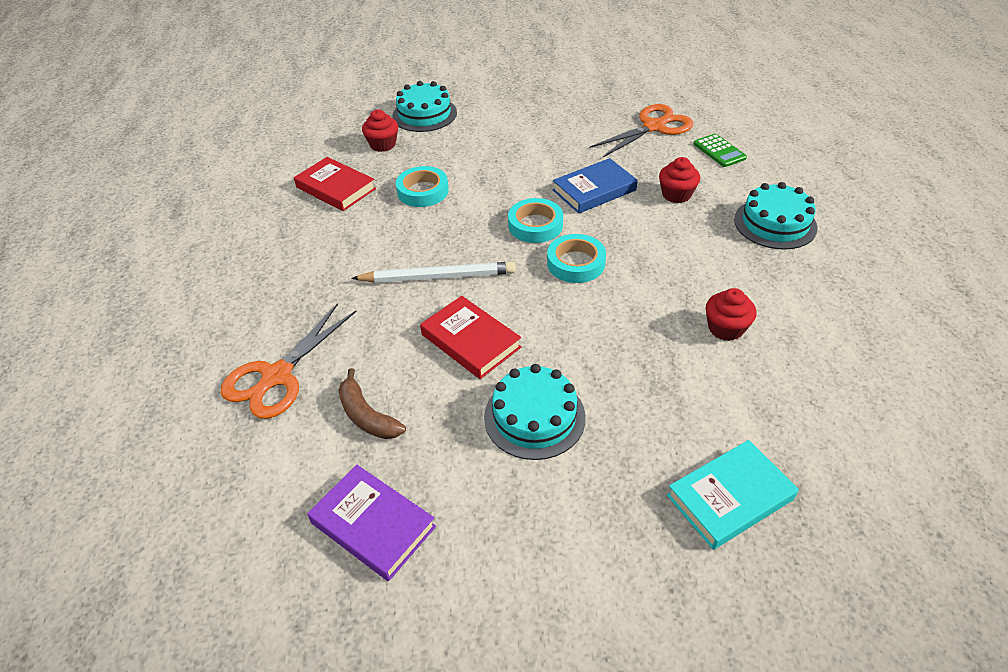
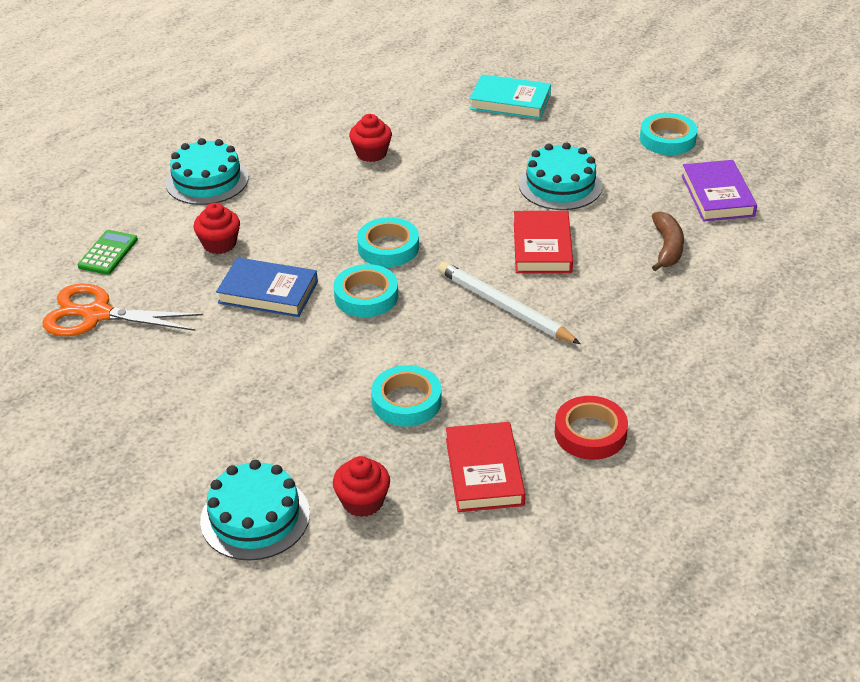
camera: 135 degrees left, 5 degrees down
orange scissors [221,303,357,419] -> none
none -> red tape [555,396,628,460]
none -> turquoise tape [640,113,697,155]

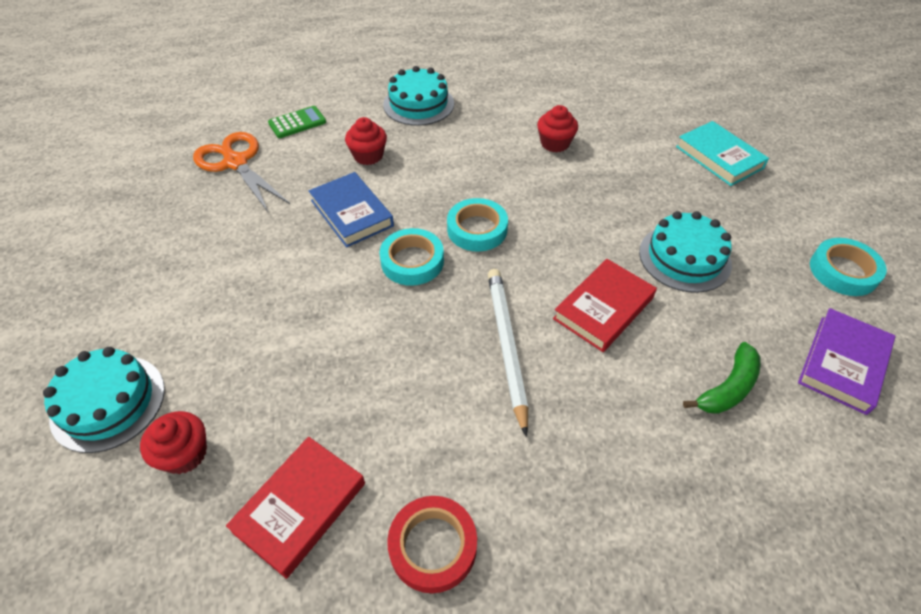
camera: 40 degrees right, 10 degrees up
turquoise tape [371,365,442,426] -> none
brown banana [652,211,684,271] -> green banana [683,342,761,414]

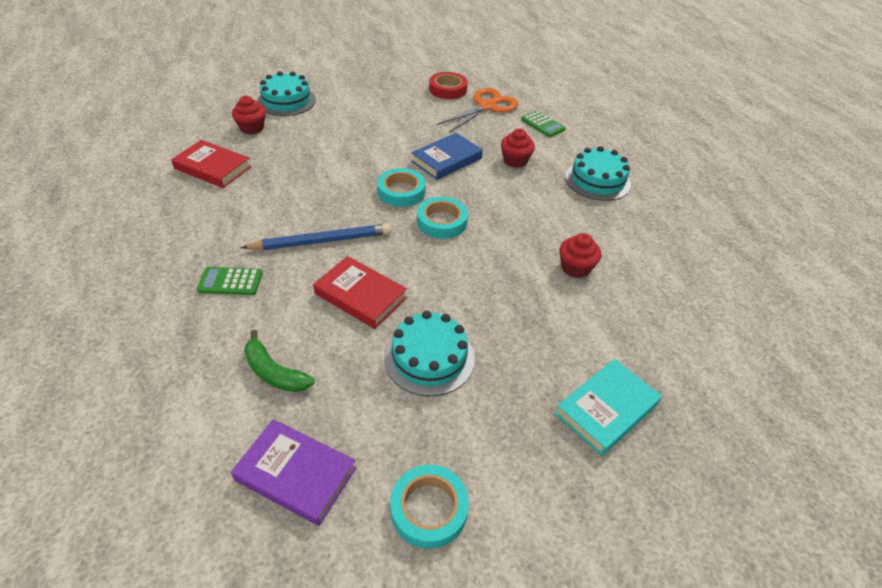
camera: 80 degrees right, 5 degrees down
red tape [387,496,477,593] -> red tape moved to [429,72,468,99]
white pencil [488,269,528,437] -> blue pencil [241,224,391,250]
none -> green calculator [197,267,263,295]

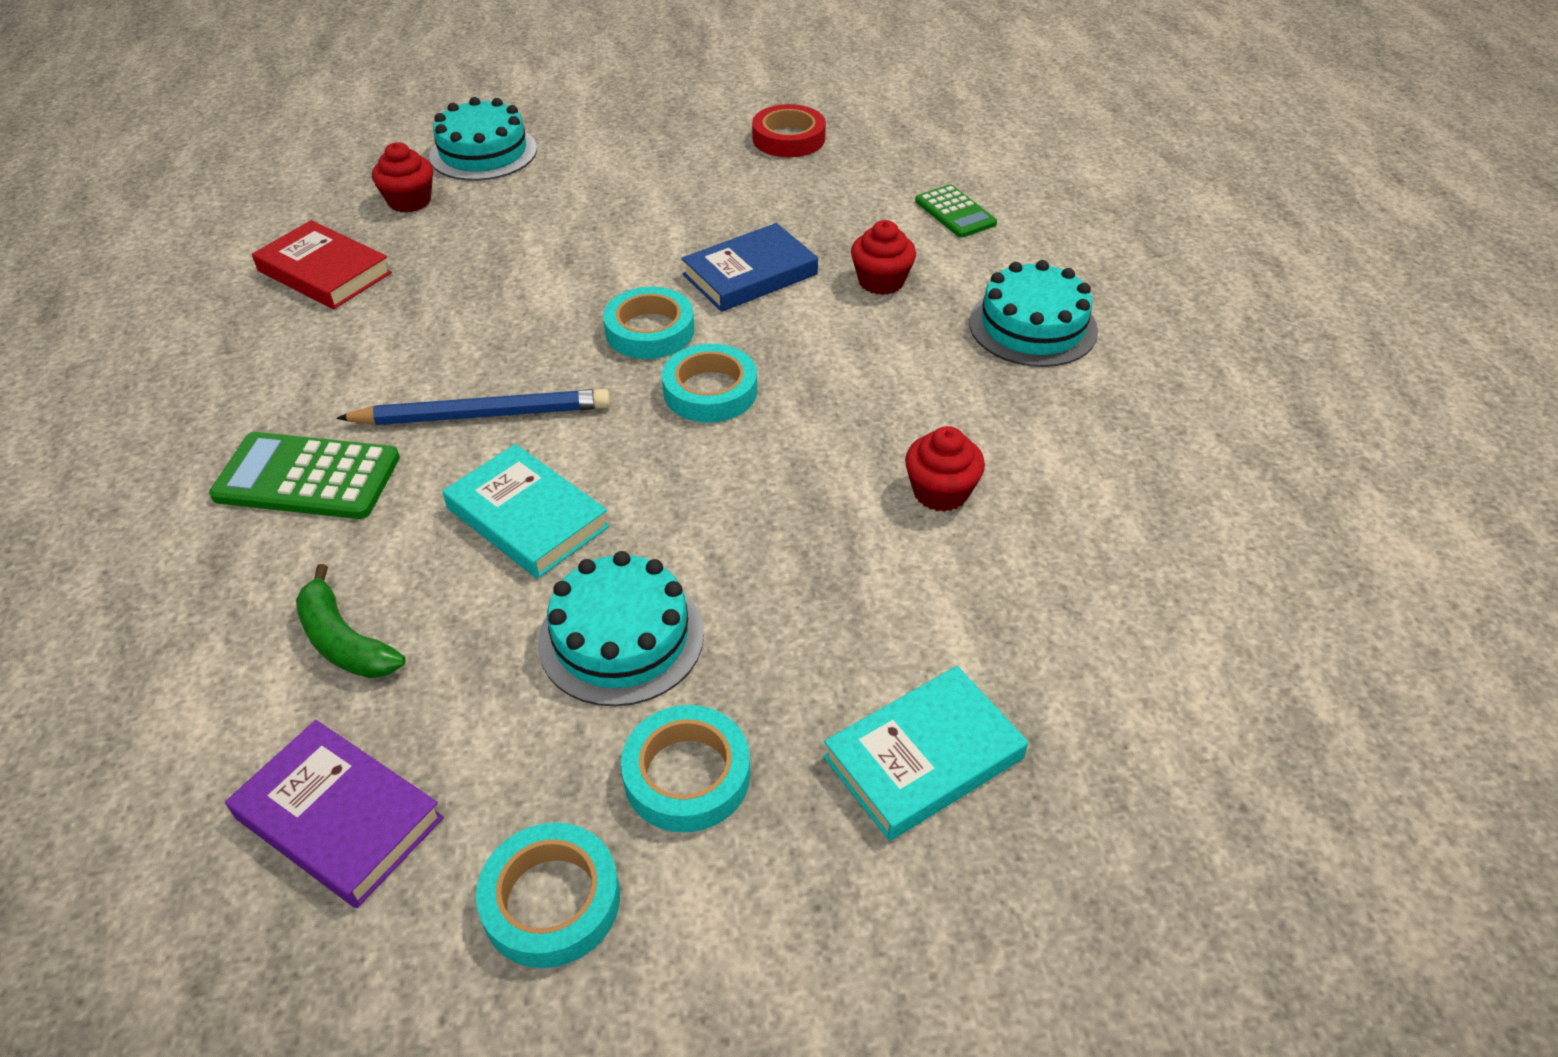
camera: 10 degrees right, 0 degrees up
green calculator [197,267,263,295] -> green calculator [209,432,400,519], size x1.59
red book [313,256,407,329] -> turquoise book [442,444,610,579]
orange scissors [437,88,519,133] -> none
none -> turquoise tape [621,705,750,833]

